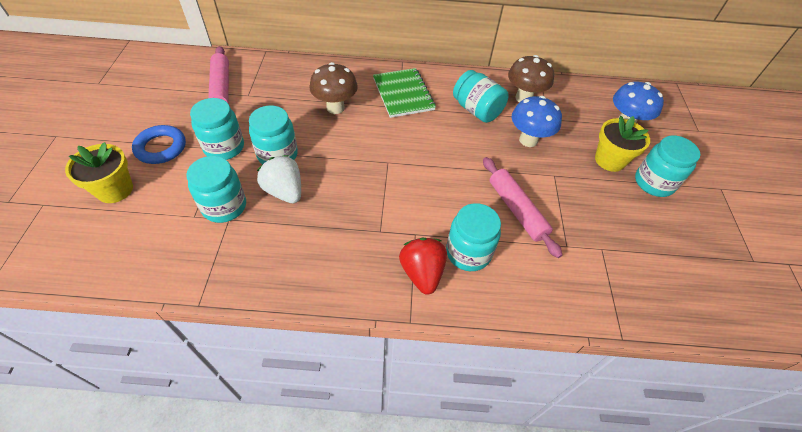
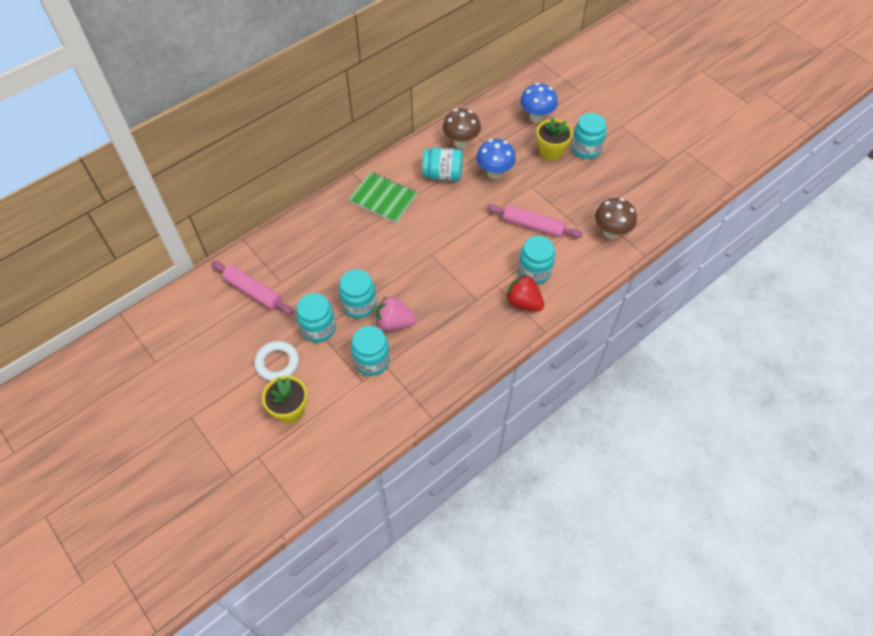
camera: 40 degrees left, 5 degrees up
blue ring [132,125,186,164] -> white ring [254,341,299,381]
white strawberry [257,155,301,203] -> pink strawberry [376,297,416,331]
brown mushroom [309,62,358,114] -> brown mushroom moved to [595,198,637,239]

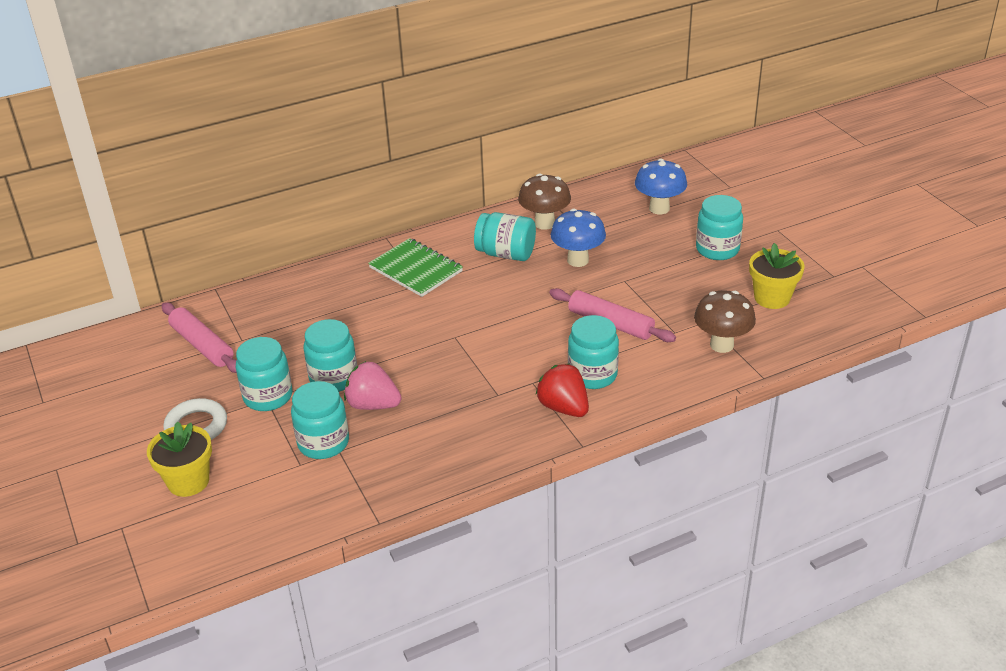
camera: 15 degrees right, 20 degrees down
yellow flower pot [536,118,573,161] -> yellow flower pot moved to [749,243,804,309]

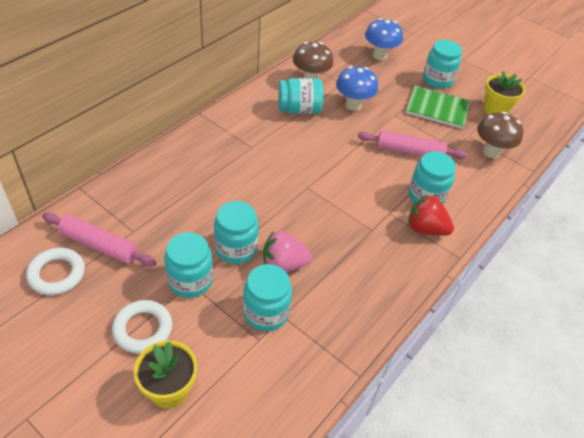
camera: 30 degrees left, 10 degrees up
green notebook [368,238,463,297] -> green notebook moved to [406,86,470,129]
none -> white ring [26,248,85,295]

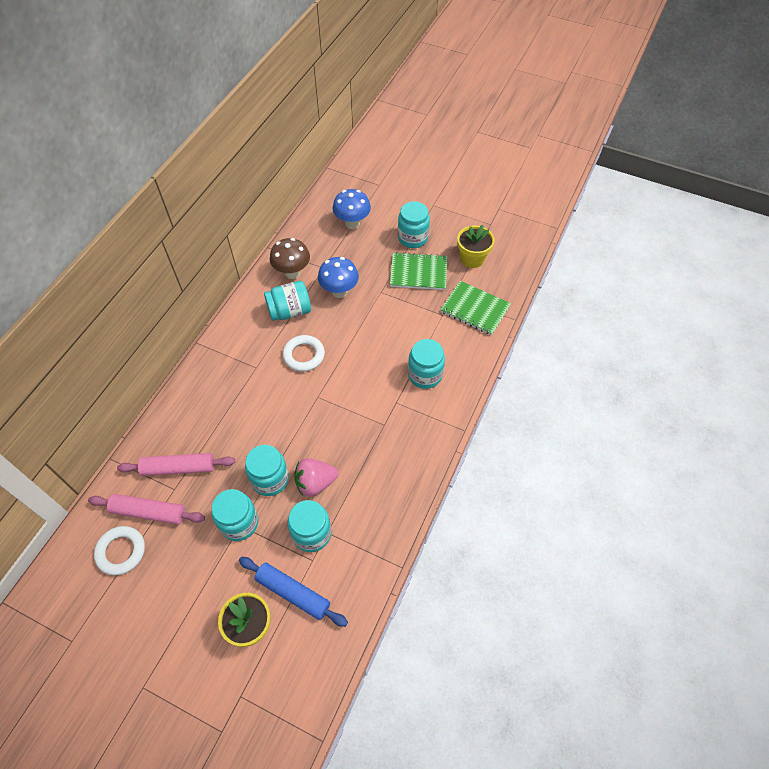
camera: 10 degrees left, 10 degrees up
white ring [112,300,172,354] -> white ring moved to [282,335,325,372]
pink rolling pin [358,131,467,159] -> pink rolling pin moved to [117,453,235,476]
red strawberry [408,195,454,236] -> none
brown mushroom [477,112,523,158] -> green notebook [440,281,511,335]
none -> blue rolling pin [239,557,348,627]

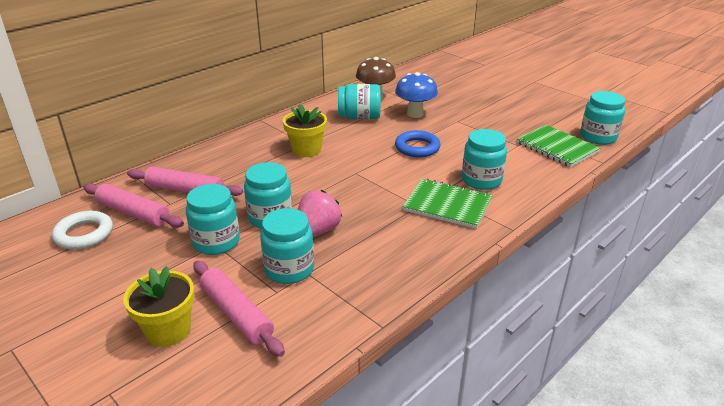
camera: 20 degrees right, 25 degrees down
blue rolling pin [239,557,348,627] -> pink rolling pin [193,261,285,357]
white ring [282,335,325,372] -> none
pink strawberry [294,458,338,497] -> pink strawberry turned 120 degrees clockwise [298,190,342,237]
blue mushroom [333,189,371,229] -> none
green notebook [390,252,447,290] -> green notebook moved to [403,178,492,229]
turquoise jar [398,201,430,248] -> turquoise jar moved to [580,91,625,145]
yellow flower pot [457,225,495,268] -> yellow flower pot moved to [283,103,327,157]
none -> blue ring [395,130,441,157]

